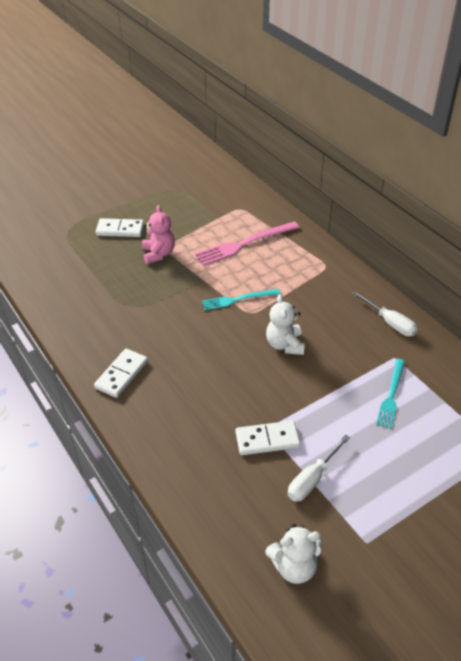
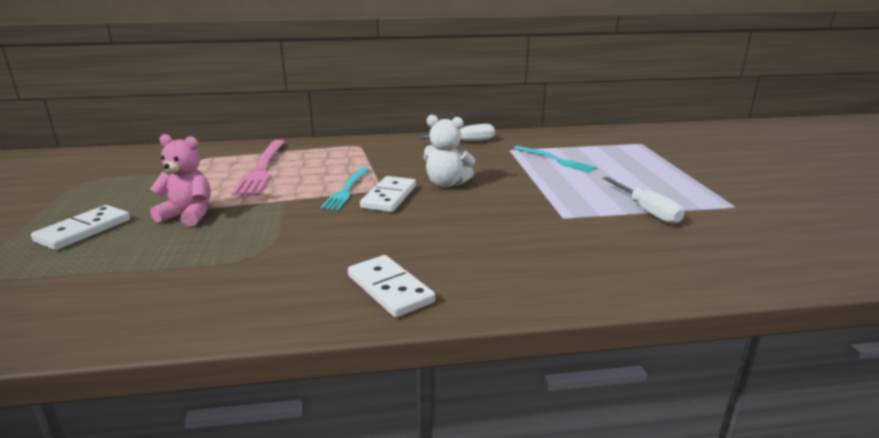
camera: 65 degrees left, 20 degrees down
white domino [235,420,300,455] -> white domino moved to [360,176,416,212]
white teddy bear [265,524,322,584] -> none

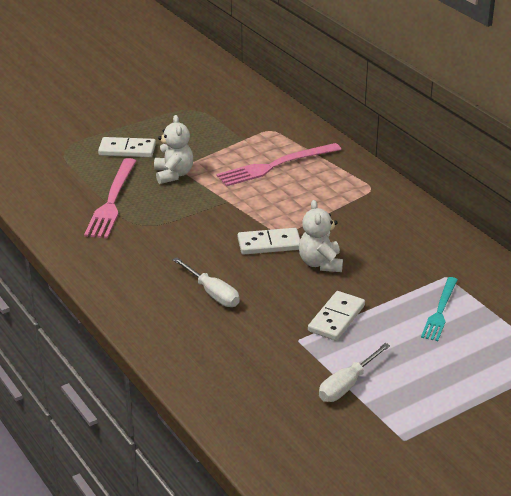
camera: 65 degrees right, 10 degrees up
pink teddy bear [150,134,211,226] -> white teddy bear [154,115,193,184]
turquoise fork [321,167,369,210] -> none
white domino [348,255,435,317] -> white domino moved to [308,291,365,341]
white screwdriver [416,124,495,141] -> white screwdriver moved to [173,257,240,307]
none -> pink fork [84,158,136,238]

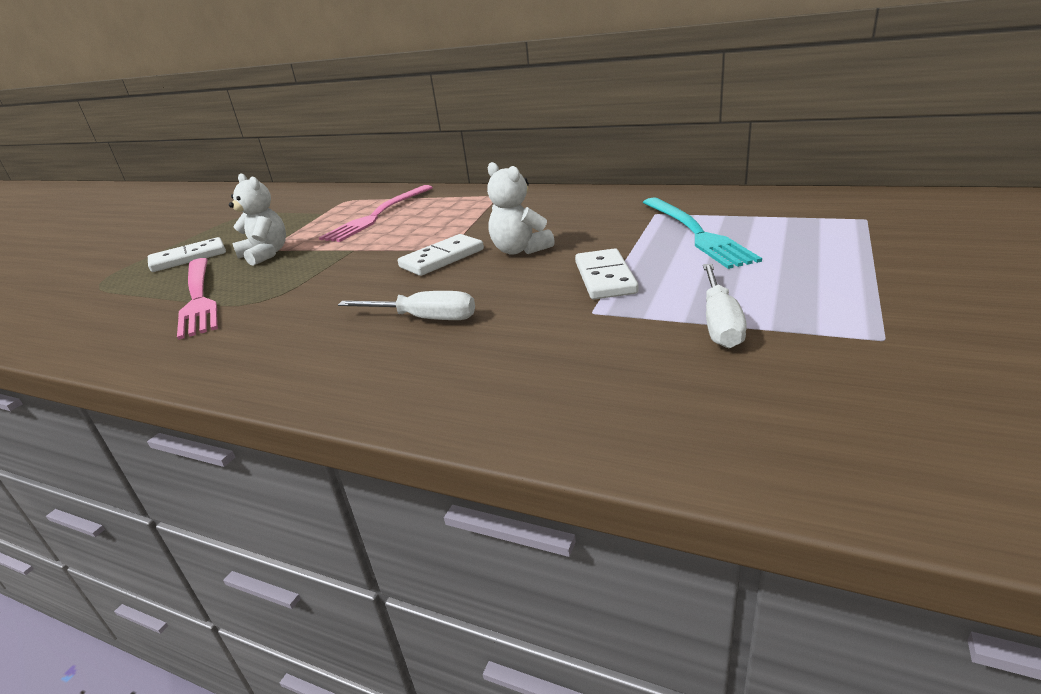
camera: 30 degrees left, 5 degrees down
turquoise fork [421,277,458,341] -> turquoise fork [643,197,762,269], size x1.54

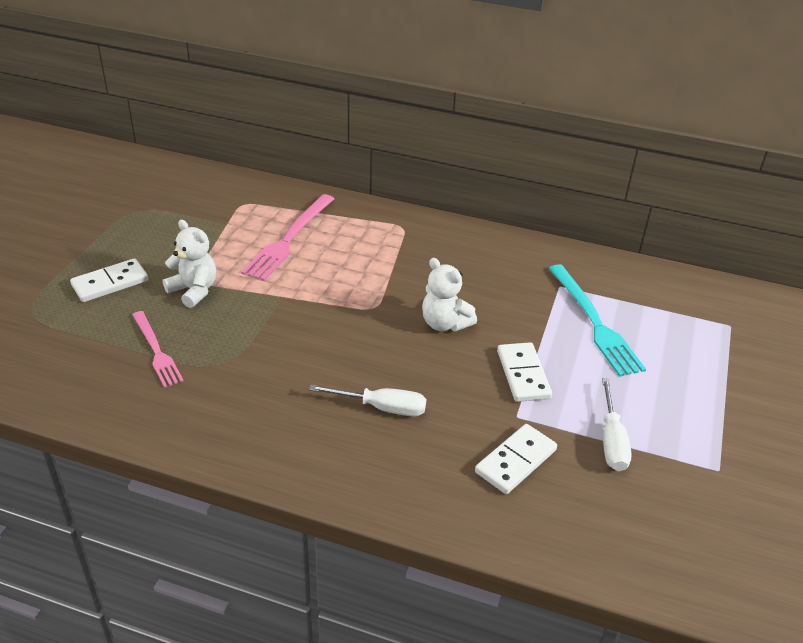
camera: 10 degrees left, 10 degrees up
pink fork [177,258,218,340] -> pink fork [132,311,183,388], size x0.65
white domino [398,234,484,276] -> white domino moved to [475,424,557,494]

